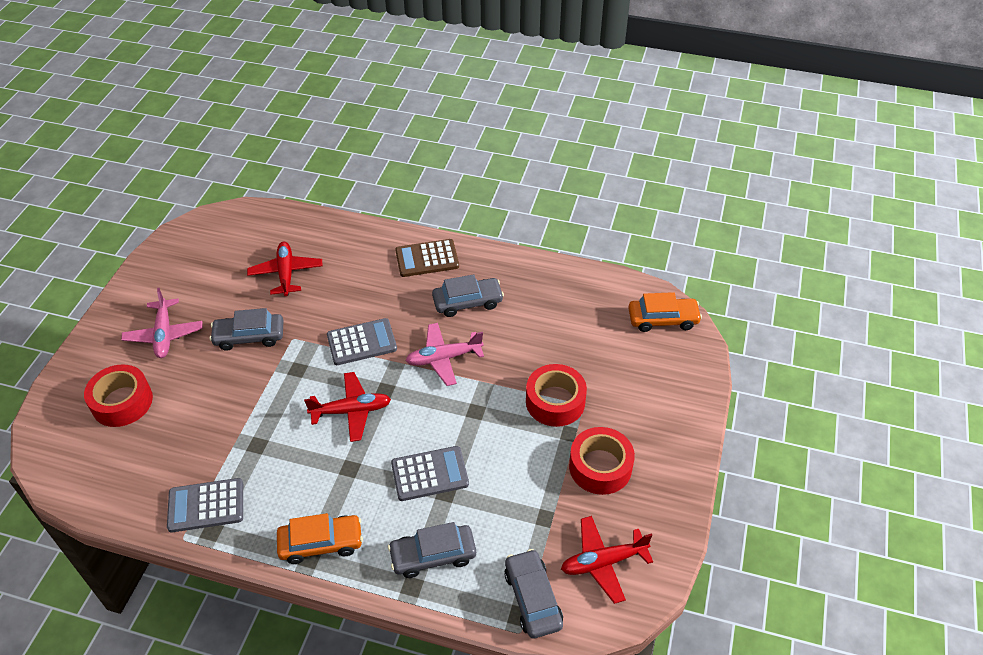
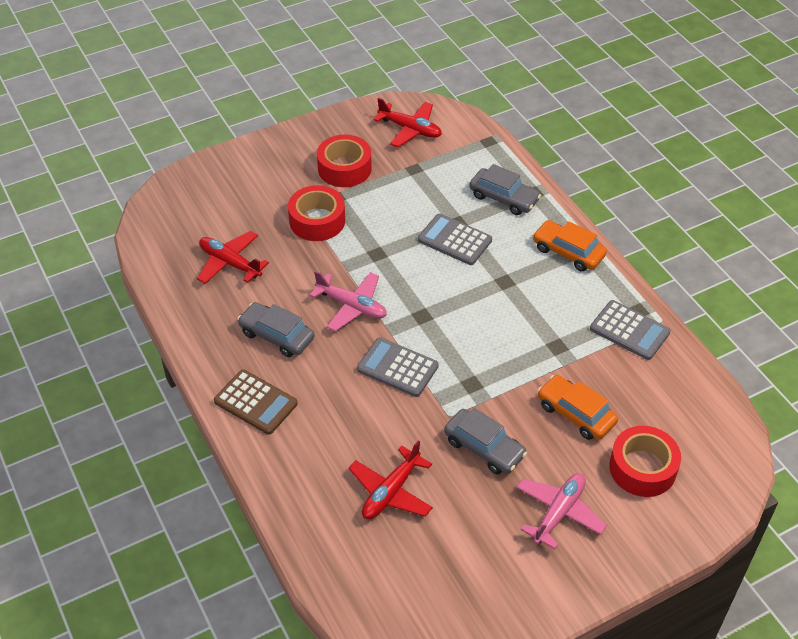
camera: 135 degrees left, 0 degrees up
red plane [304,372,391,442] -> red plane moved to [197,231,269,284]
grey car [504,549,563,638] -> none
orange car [628,292,702,332] -> orange car moved to [538,375,618,440]

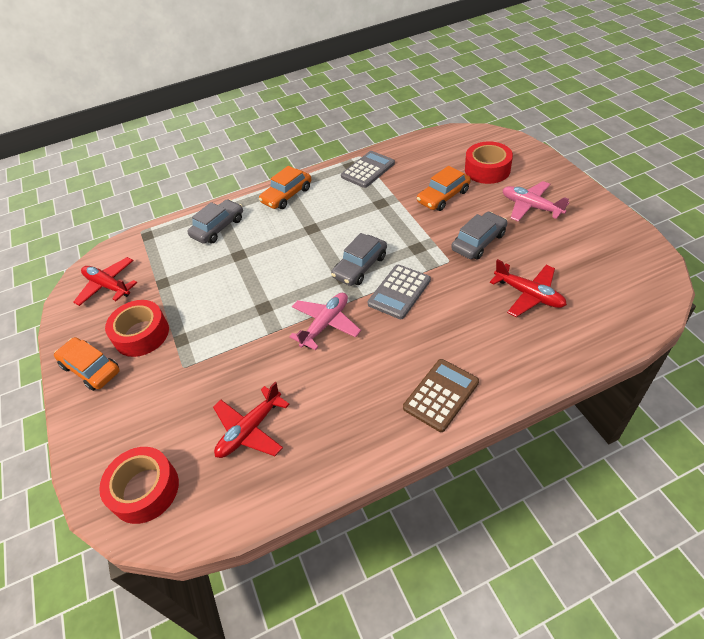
camera: 80 degrees left, 0 degrees up
grey car [238,302,315,357] -> grey car moved to [331,233,387,286]
red tape [288,185,345,241] -> red tape moved to [99,447,179,524]
red plane [373,98,442,147] -> red plane turned 90 degrees counterclockwise [73,257,138,306]
grey calculator [418,214,492,265] -> none
none -> orange car [54,337,120,391]

